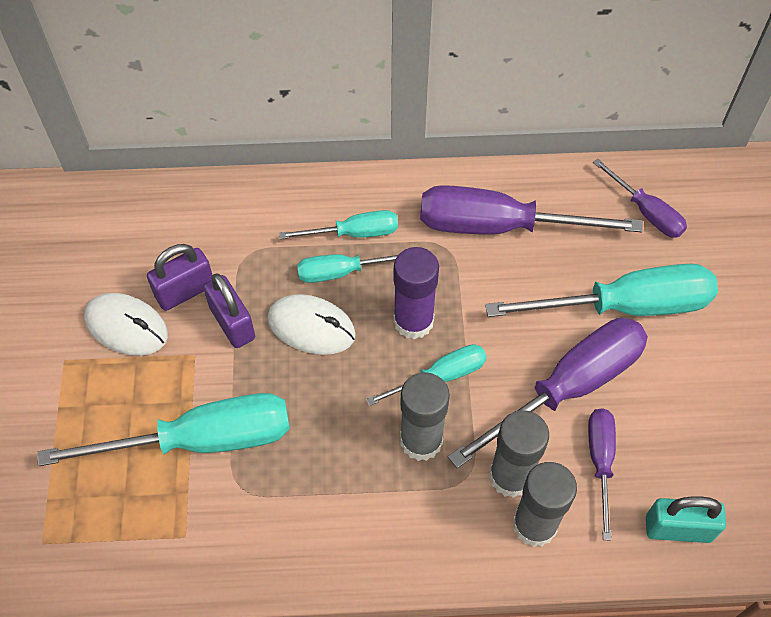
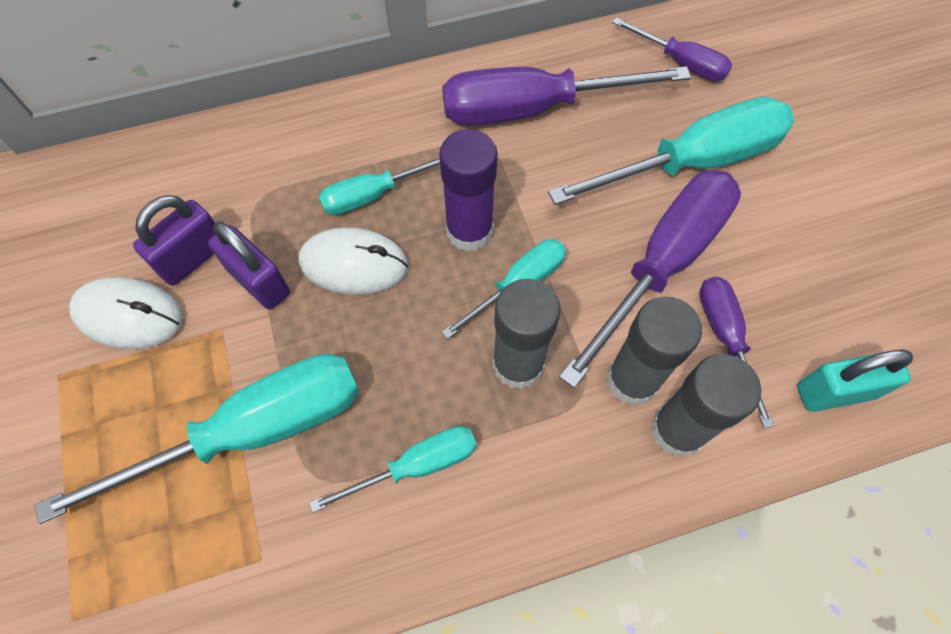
camera: 15 degrees left, 5 degrees up
turquoise screwdriver [279,210,398,239] -> turquoise screwdriver moved to [309,426,477,513]

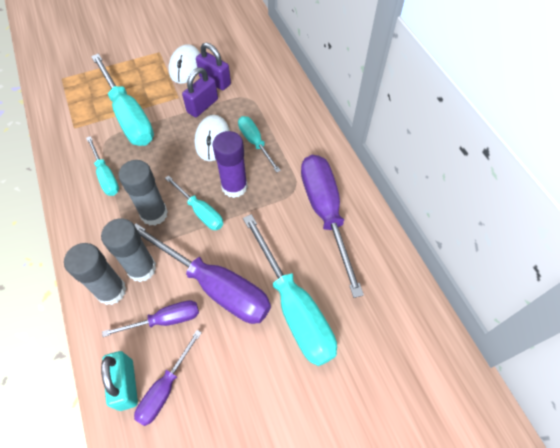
camera: 85 degrees right, 5 degrees down
purple screwdriver [612,17,732,81] -> purple screwdriver moved to [134,330,202,426]

